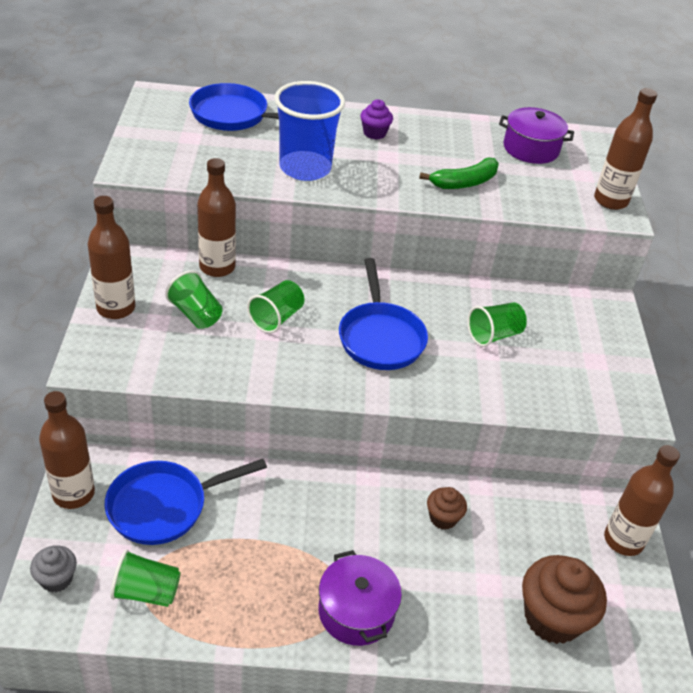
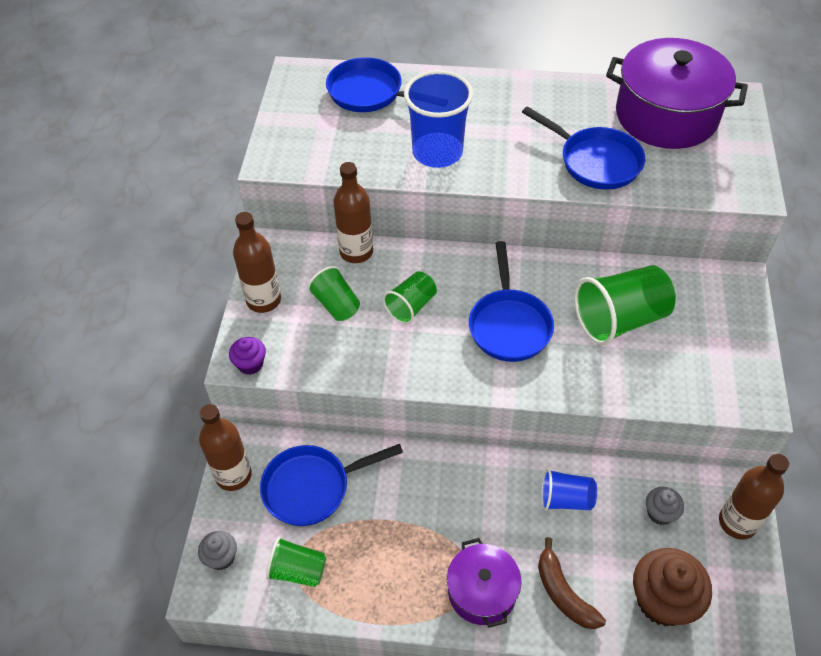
camera: 10 degrees right, 10 degrees up
purple cupcake [360,99,393,140] -> purple cupcake moved to [229,337,266,375]
green banana [419,158,499,189] -> blue pan [522,106,645,190]
brown cupcake [427,487,467,530] -> blue cup [541,469,597,511]
green cup [467,302,527,347] -> green cup [574,265,676,345], size x1.73
purple pot [499,107,574,164] -> purple pot [606,38,748,149], size x1.78
brown bottle [594,88,657,210] -> none
none -> brown banana [538,537,606,629]
none -> grey cupcake [646,487,684,525]

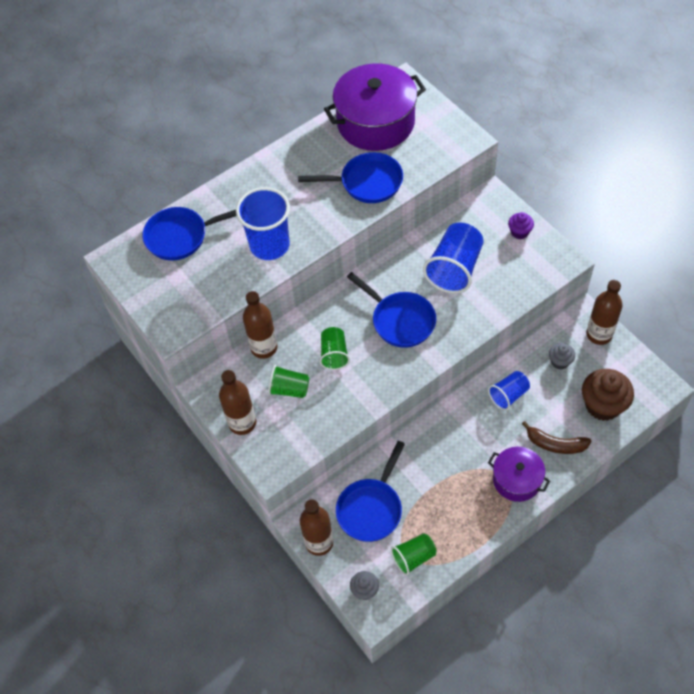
camera: 40 degrees left, 5 degrees up
purple cupcake [229,337,266,375] -> purple cupcake moved to [508,212,534,239]
green cup [574,265,676,345] -> blue cup [423,222,484,294]

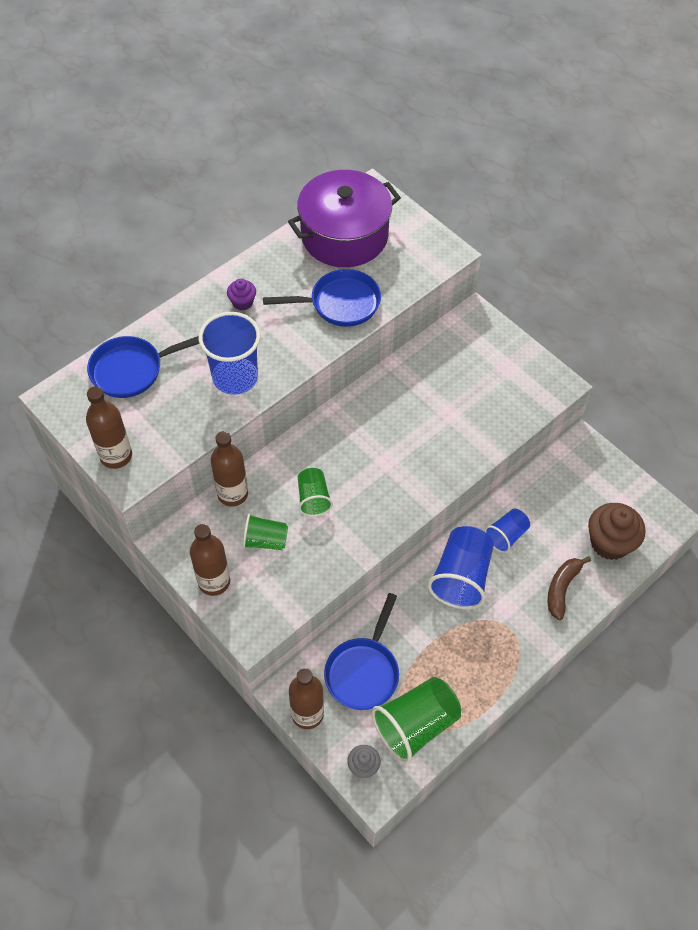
camera: 10 degrees left, 0 degrees up
blue pan [347,272,436,348] -> none
green cup [391,533,437,575] -> green cup [372,677,461,763], size x1.73
blue cup [423,222,484,294] -> blue cup moved to [427,526,494,609]
purple pot [488,447,550,502] -> none
purple cupcake [508,212,534,239] -> purple cupcake moved to [227,279,256,311]
brown banana [522,421,591,454] -> brown banana turned 105 degrees clockwise [548,556,591,620]
grey cupcake [549,343,575,370] -> none
brown bottle [586,280,623,345] -> brown bottle moved to [86,386,132,469]

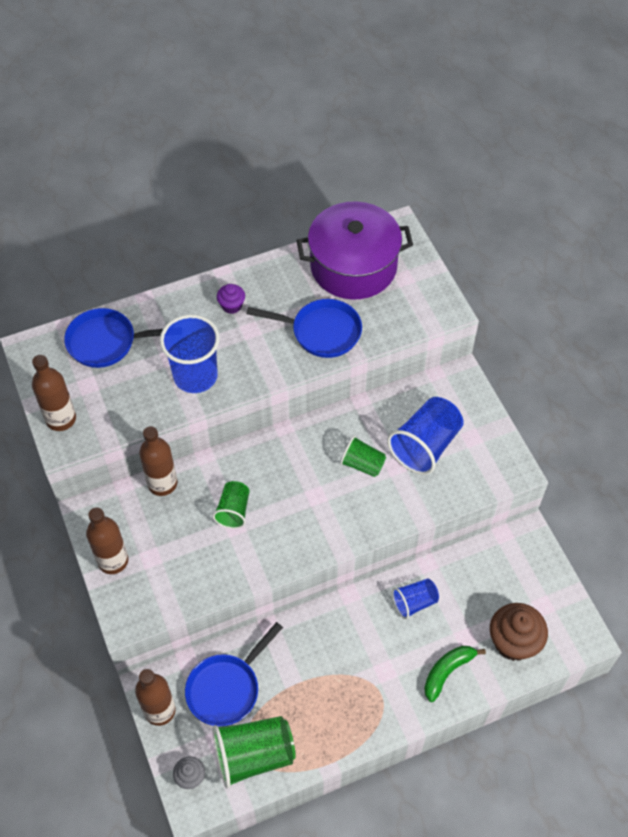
camera: 20 degrees right, 0 degrees up
green cup [243,514,288,550] -> green cup moved to [340,435,386,477]
blue cup [427,526,494,609] -> blue cup moved to [387,397,464,475]
brown banana [548,556,591,620] -> green banana [424,646,486,702]

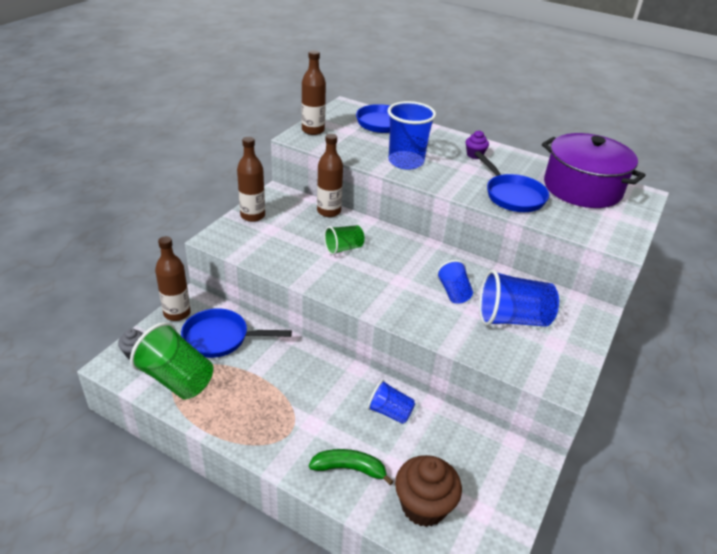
camera: 50 degrees right, 20 degrees down
green cup [340,435,386,477] -> blue cup [437,260,473,304]

